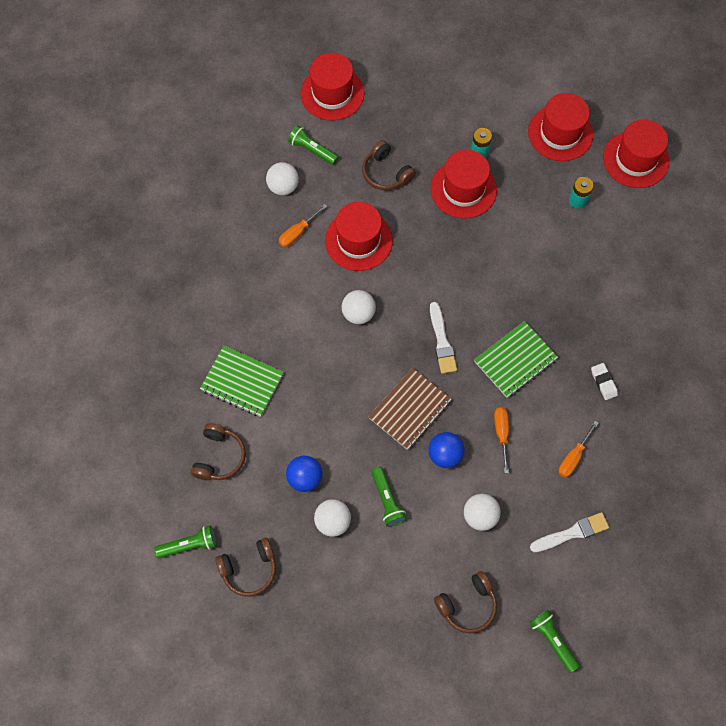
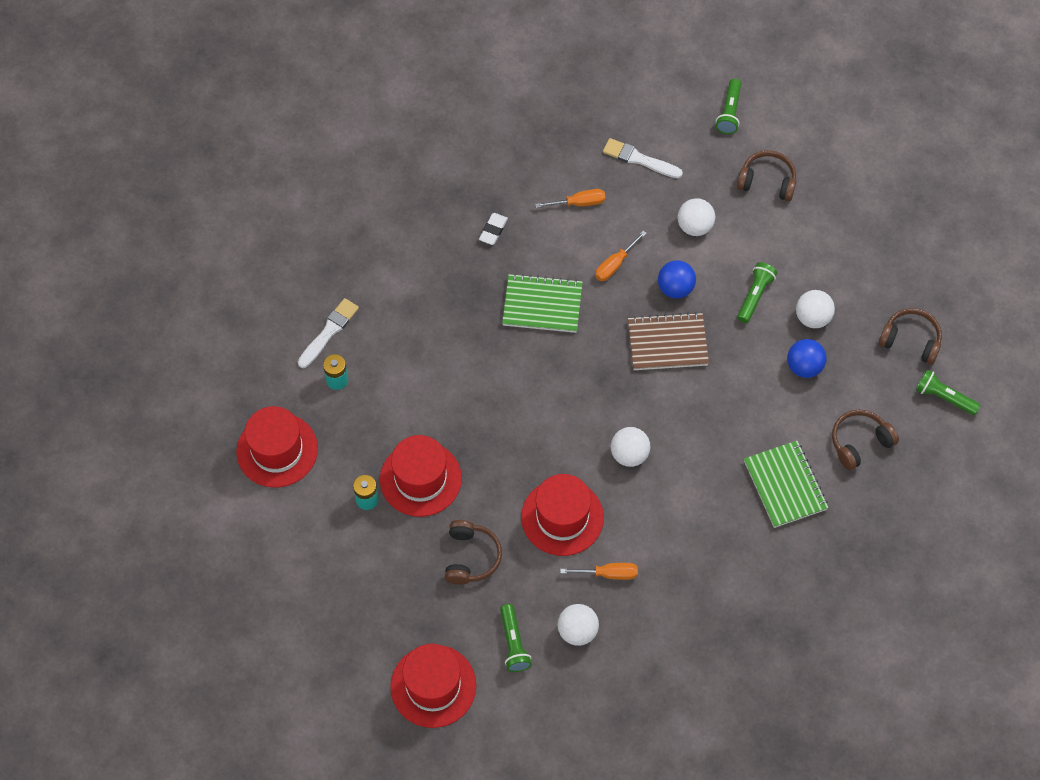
camera: 135 degrees left, 5 degrees down
white brush [430,302,457,374] -> white brush moved to [298,298,359,368]
red hat [603,119,669,188] -> none

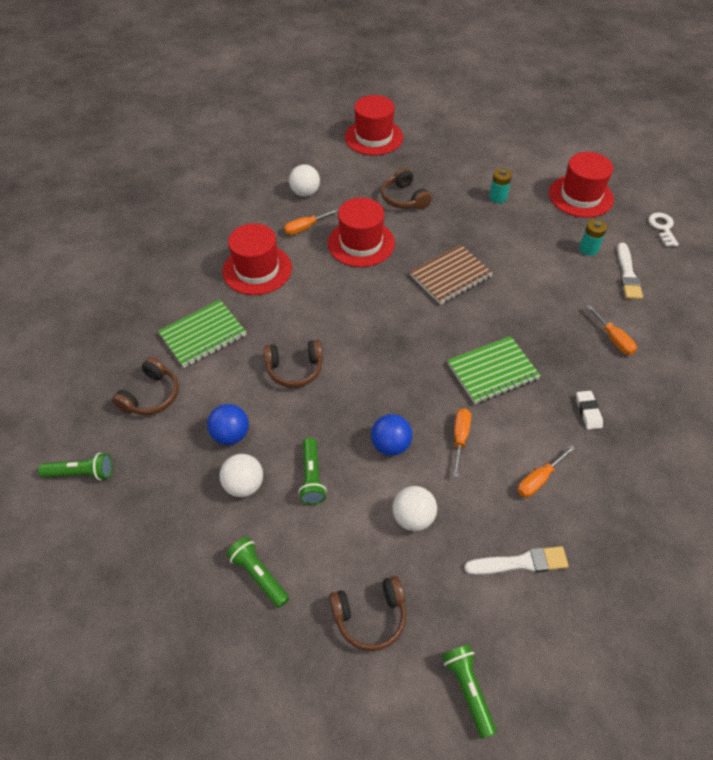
camera: 150 degrees right, 10 degrees down
red hat [380,435,462,517] -> red hat moved to [222,223,292,295]
green flashlight [500,604,532,672] -> green flashlight moved to [226,537,289,608]
white ball [611,427,650,467] -> none
brown notebook [628,312,709,370] -> brown notebook moved to [409,244,493,305]
green notebook [744,441,828,528] -> green notebook turned 75 degrees counterclockwise [158,300,246,368]
brown headphones [878,308,942,365] -> brown headphones moved to [264,340,323,388]
none -> orange screwdriver [586,304,637,355]
none -> white key [649,213,679,246]

